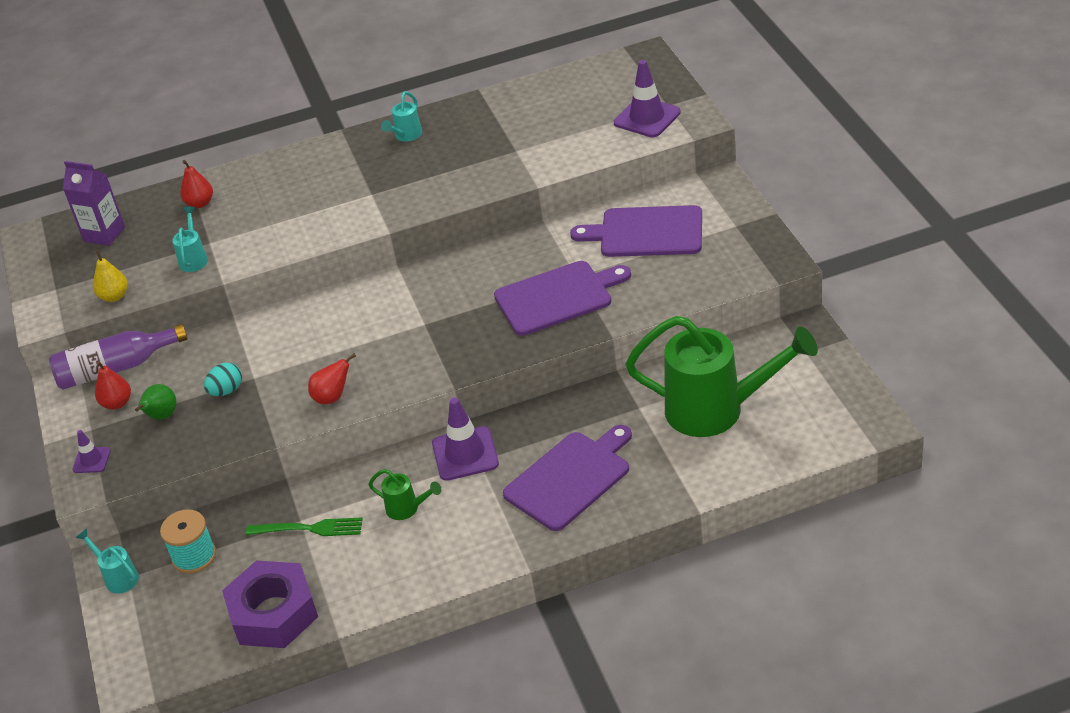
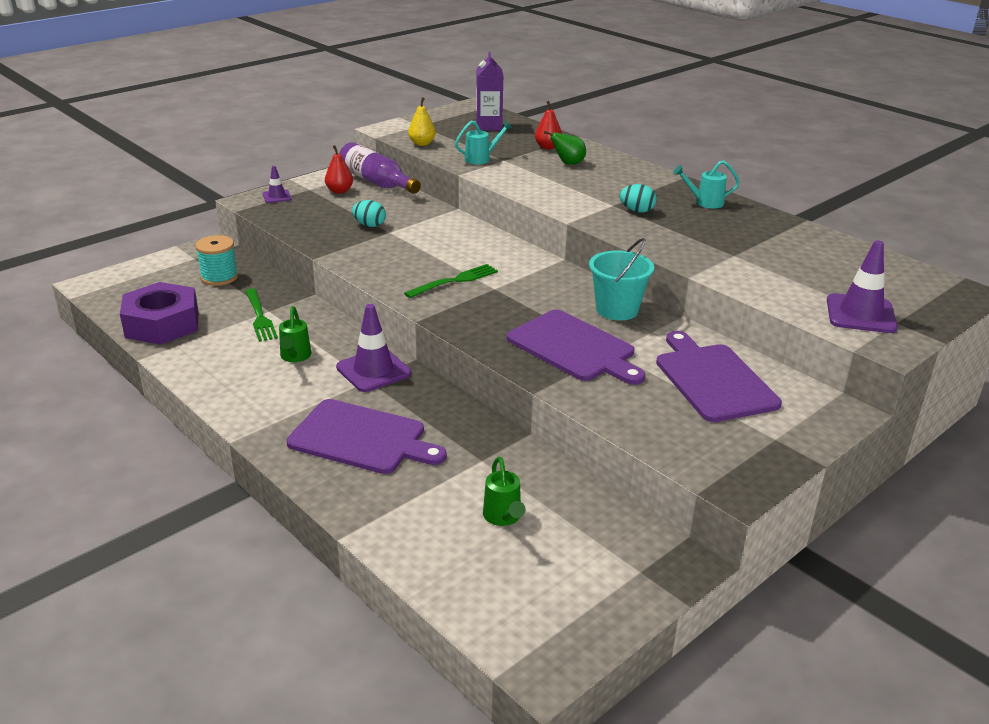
camera: 60 degrees right, 10 degrees down
turquoise watering can [76,529,139,594] -> none
green pear [135,384,177,420] -> green pear moved to [544,130,586,165]
red pear [308,353,356,404] -> none
green watering can [625,316,818,437] -> green watering can [483,457,525,526], size x0.42
none -> green fork [404,264,498,298]
none -> turquoise bucket [589,238,654,320]
none -> turquoise egg [620,184,657,212]

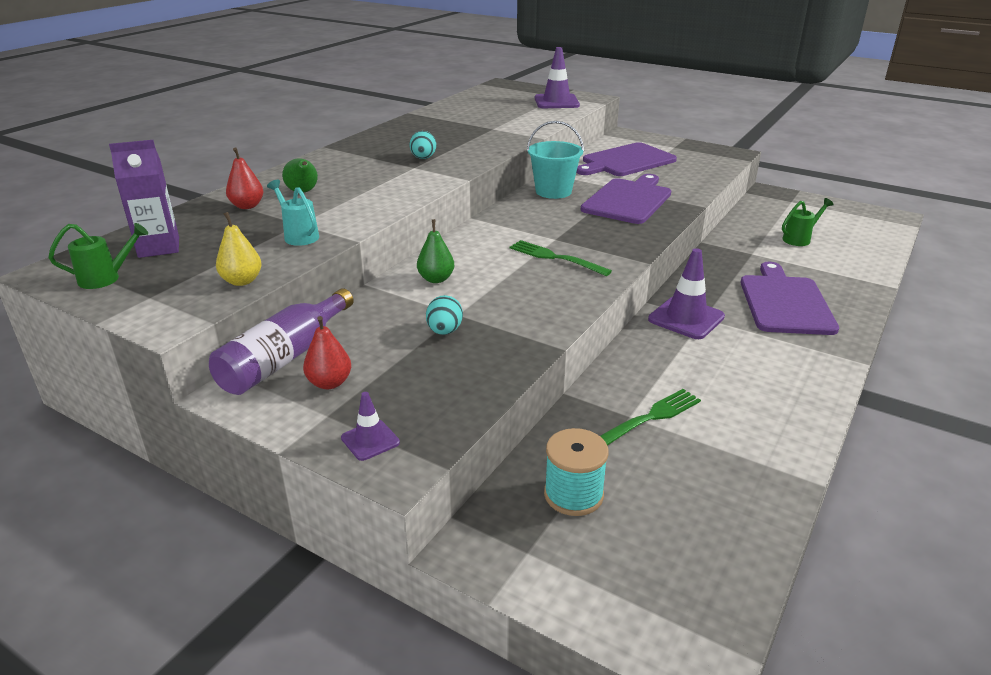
camera: 105 degrees left, 0 degrees up
purple nut [120,282,199,345] -> none
green watering can [279,306,311,362] -> green watering can moved to [48,223,148,289]
turquoise watering can [673,160,740,209] -> none
none -> green pear [417,219,454,283]

